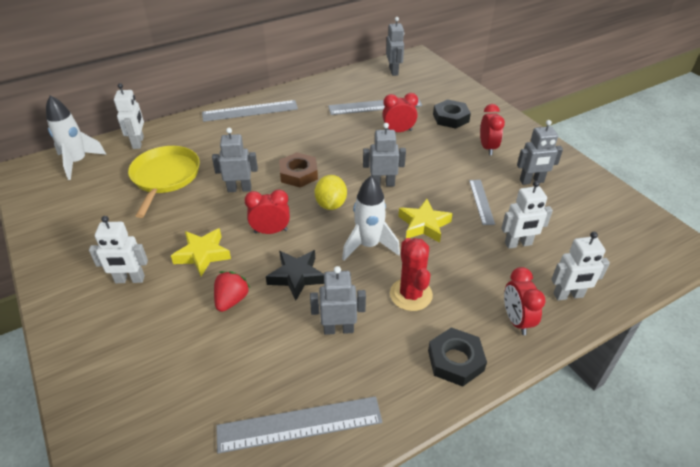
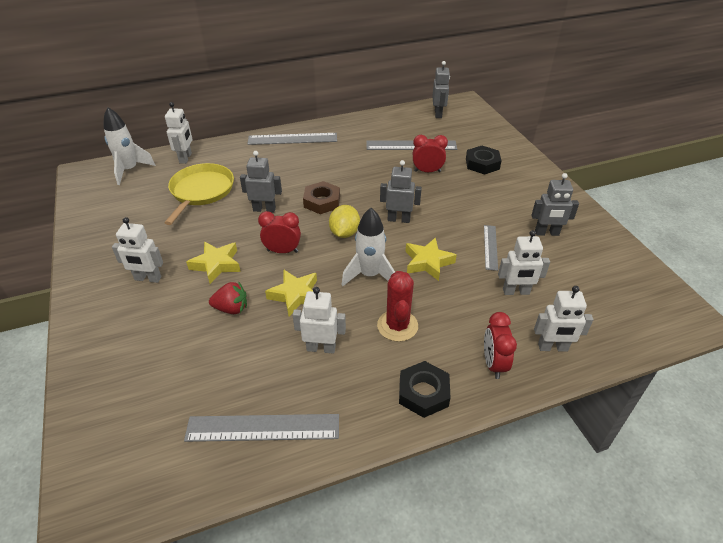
camera: 10 degrees right, 0 degrees up
red strawberry [214,271,250,312] -> red strawberry turned 60 degrees clockwise [209,282,247,314]
black star [266,250,324,301] -> yellow star [265,270,317,317]
grey robot [310,266,366,335] -> white robot [293,287,346,354]
red clock [480,104,505,155] -> none

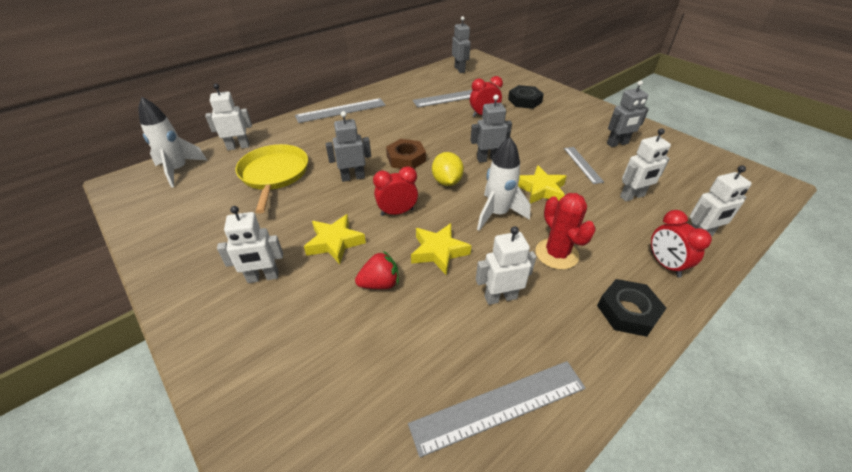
camera: 20 degrees left, 0 degrees up
white robot [165,102,192,164] -> white robot turned 90 degrees counterclockwise [205,84,252,150]

